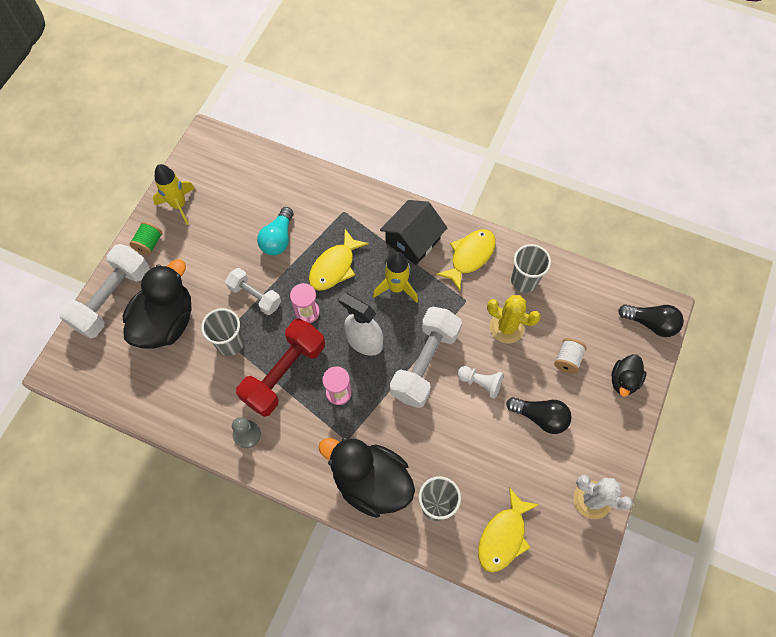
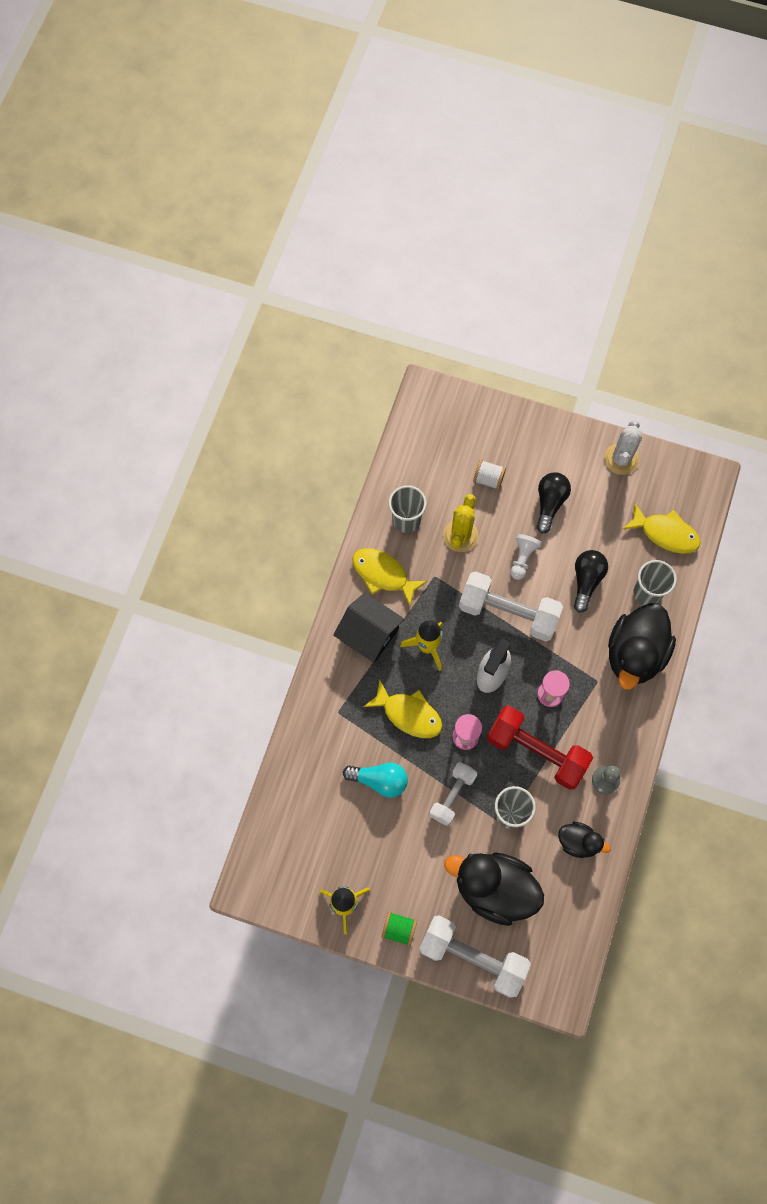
camera: 95 degrees left, 5 degrees up
black duck [611,354,646,397] -> black duck moved to [558,822,611,858]
black light bulb [618,304,684,337] -> black light bulb moved to [574,550,608,613]

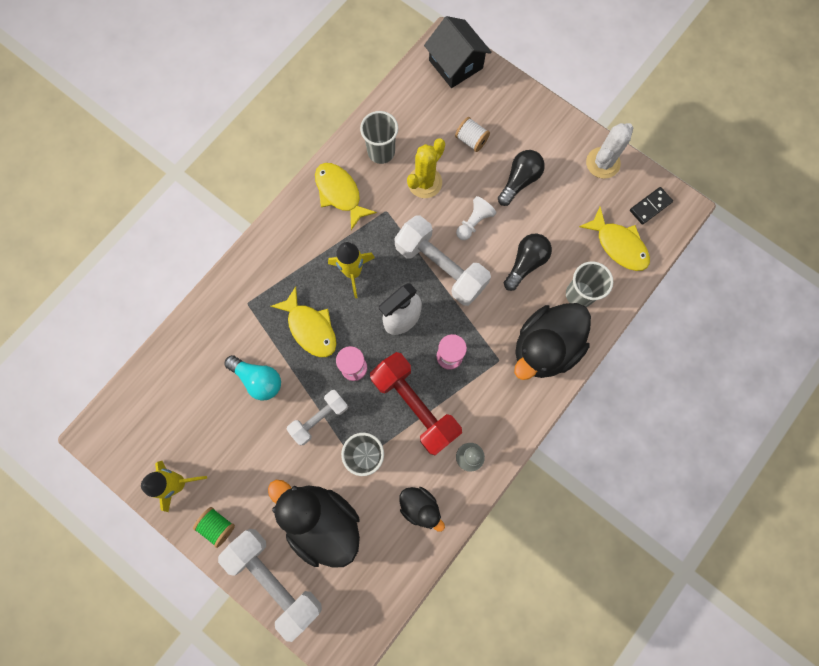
camera: 20 degrees right, 5 degrees up
black house [333,593,405,663] -> black house moved to [424,16,492,88]
none -> black domino [630,187,673,225]

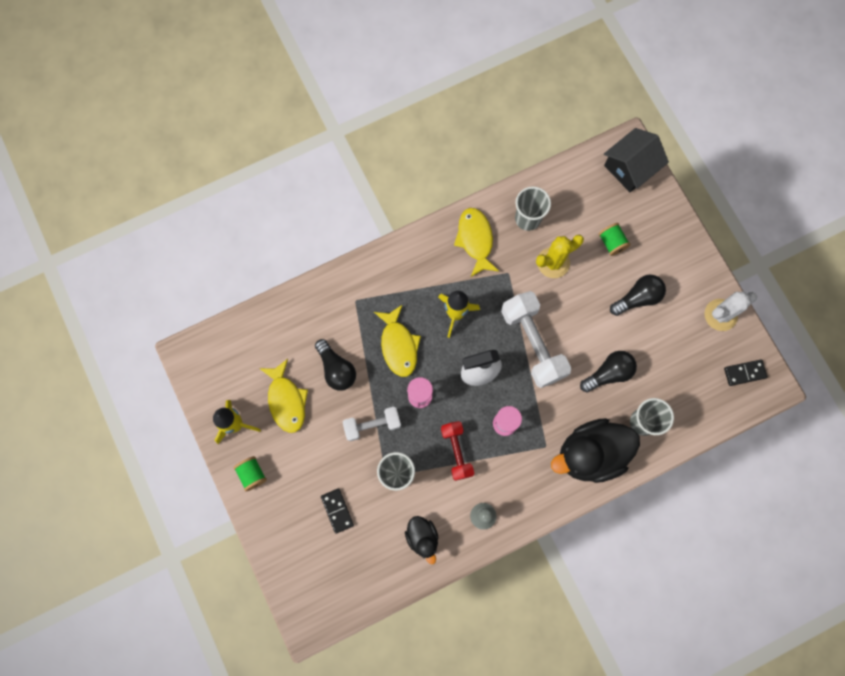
camera: 25 degrees right, 0 degrees up
white dumbbell [218,529,322,642] -> none
turquoise light bulb [224,355,281,401] -> black light bulb [315,339,356,391]
black duck [268,480,360,568] -> black domino [321,489,354,534]
red dumbbell [370,352,462,455] -> red dumbbell [441,421,474,481], size x0.60
black house [424,16,492,88] -> black house turned 60 degrees clockwise [604,128,669,192]
white spool [455,117,490,152] -> green spool [599,223,630,256]
white pawn [456,196,496,240] -> none
yellow fish [579,207,650,271] -> yellow fish moved to [259,359,308,433]

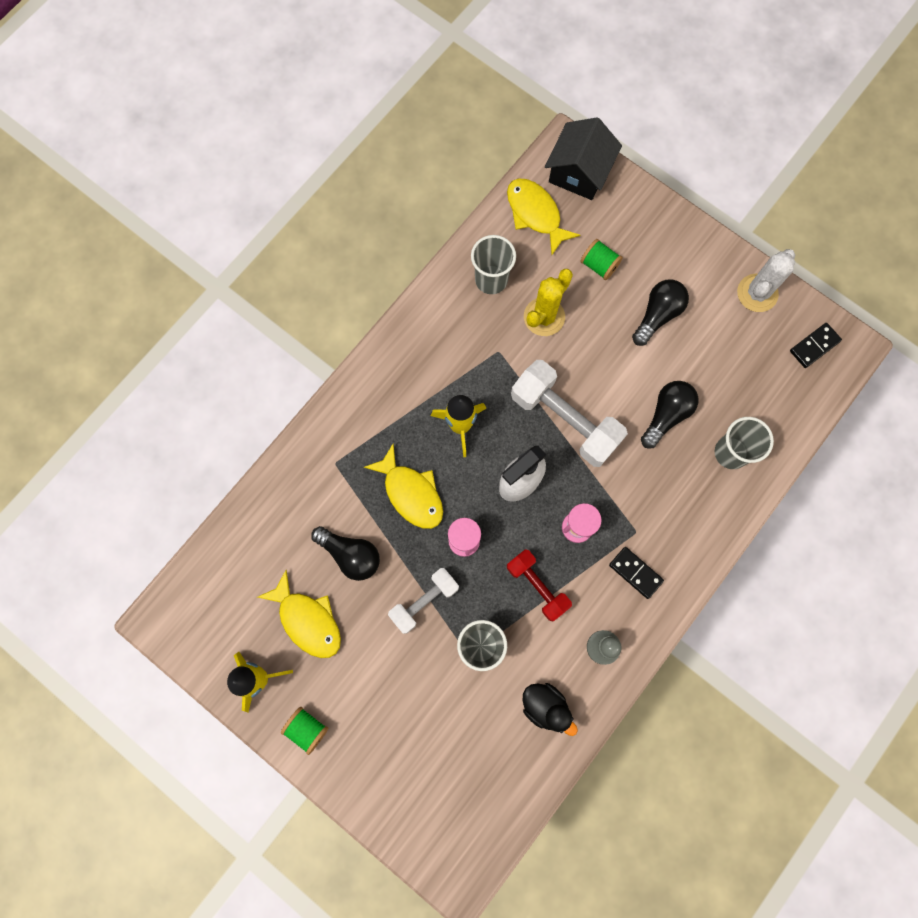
camera: 25 degrees left, 0 degrees up
black domino [321,489,354,534] -> black domino moved to [609,547,664,599]
yellow fish [454,208,499,277] -> yellow fish moved to [507,178,580,255]
black duck [551,418,640,483] -> none

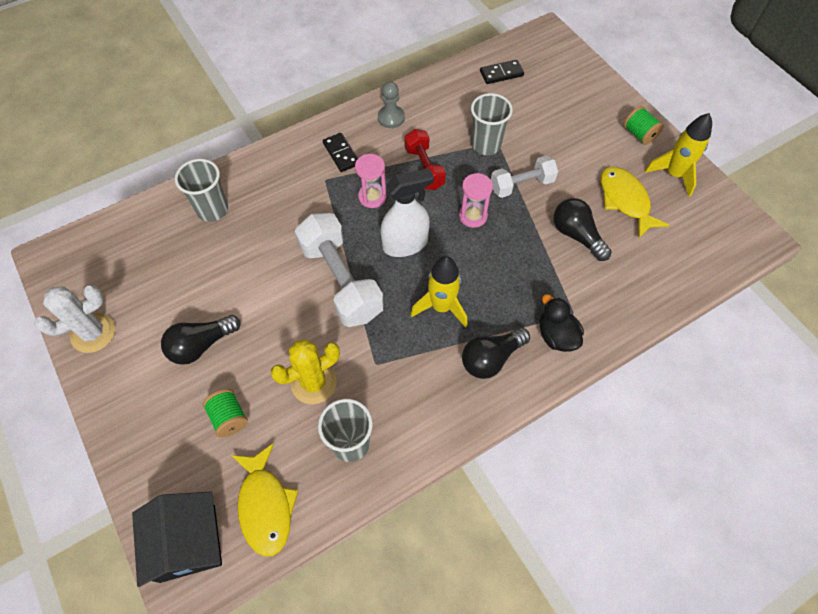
camera: 160 degrees left, 15 degrees down
yellow fish [364,443,443,529] -> none
black duck [523,683,578,736] -> black duck moved to [540,294,584,352]
black house [545,117,622,200] -> black house turned 60 degrees counterclockwise [132,492,222,587]
black light bulb [641,381,698,449] -> black light bulb moved to [462,327,530,379]
black domino [790,323,842,368] -> black domino moved to [480,60,524,84]

